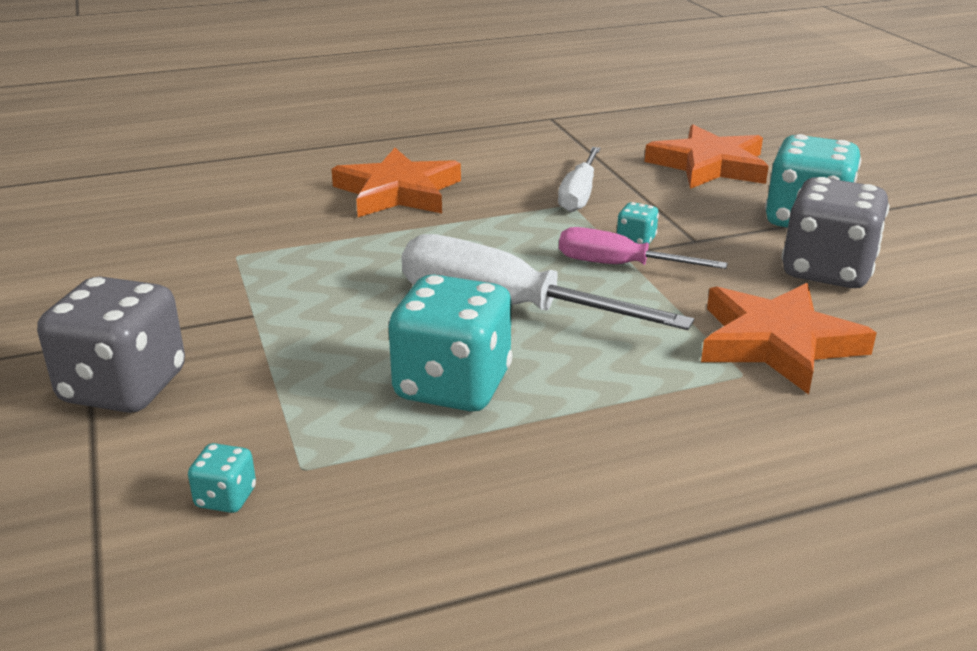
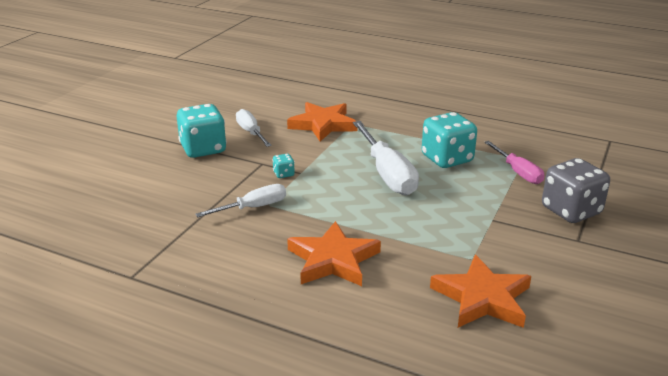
camera: 135 degrees left, 0 degrees up
turquoise dice [188,443,256,513] -> none
pink screwdriver [559,227,728,269] -> pink screwdriver moved to [484,141,544,184]
orange star [645,125,769,189] -> orange star moved to [430,255,531,328]
grey dice [781,177,890,288] -> white screwdriver [236,109,272,147]

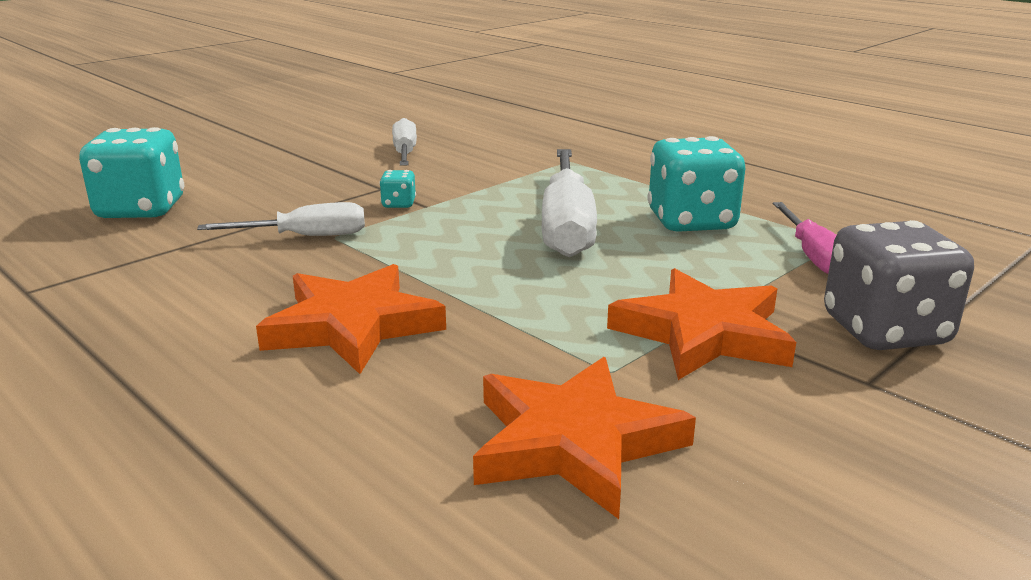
camera: 20 degrees right, 5 degrees down
turquoise dice [177,104,227,158] -> turquoise dice moved to [79,127,184,218]
orange star [287,102,357,141] -> orange star moved to [607,268,796,380]

